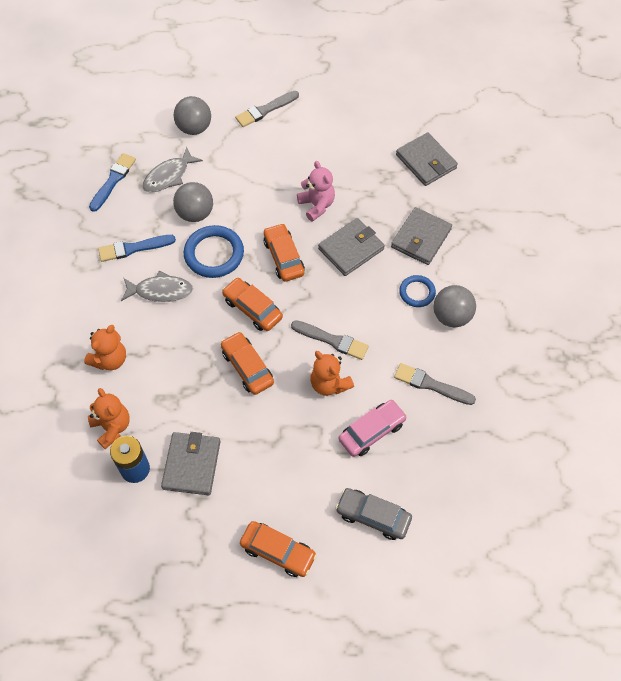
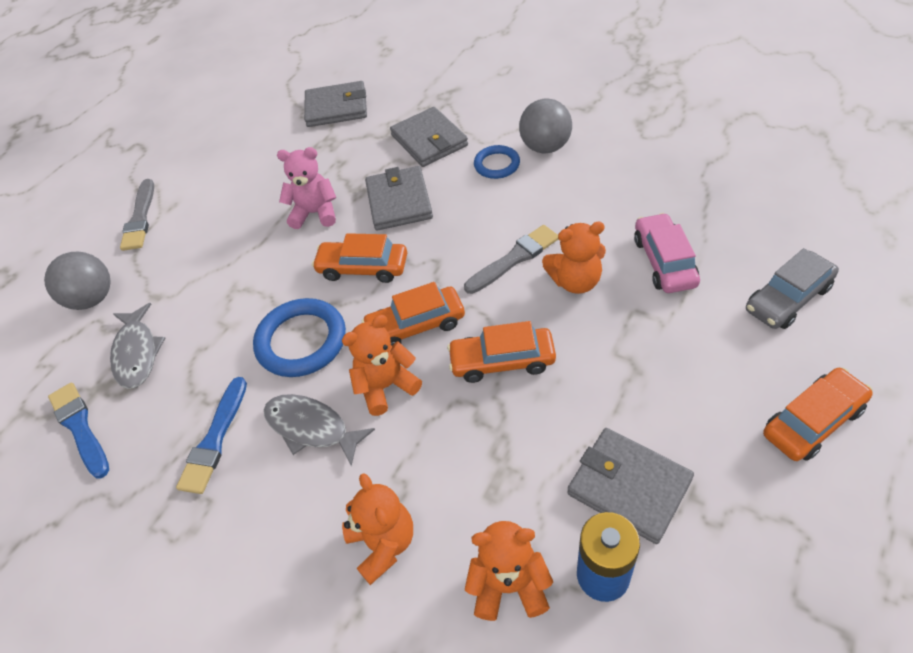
camera: 55 degrees left, 10 degrees down
grey fish [121,271,193,302] -> grey fish turned 90 degrees counterclockwise [264,394,375,466]
grey ball [173,182,213,222] -> none
grey brush [394,363,476,405] -> none
none -> orange teddy bear [342,315,422,416]

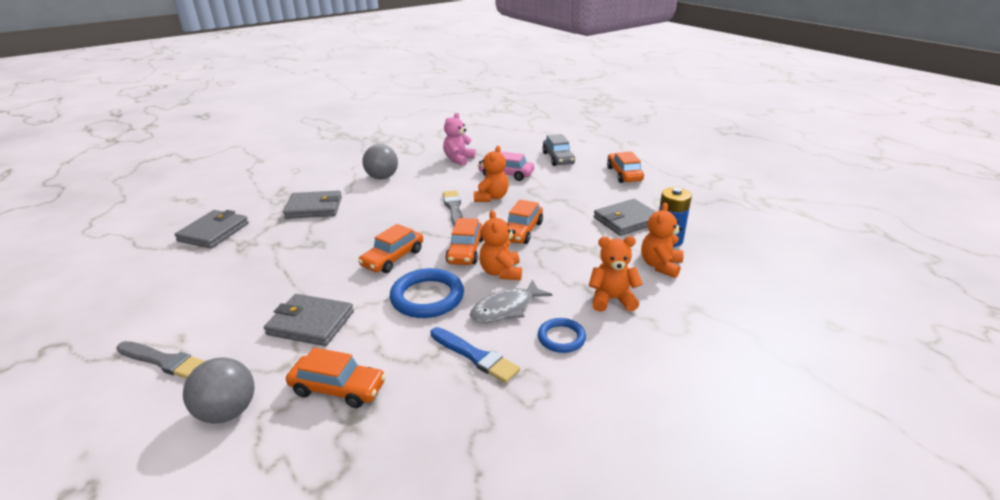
camera: 70 degrees left, 20 degrees down
blue brush [48,382,109,479] -> none
grey fish [110,303,165,389] -> orange car [286,347,386,408]
pink teddy bear [277,147,336,229] -> pink teddy bear moved to [443,113,476,166]
grey wallet [365,166,433,231] -> grey wallet moved to [264,294,354,346]
blue ring [474,145,520,179] -> blue ring moved to [538,318,586,353]

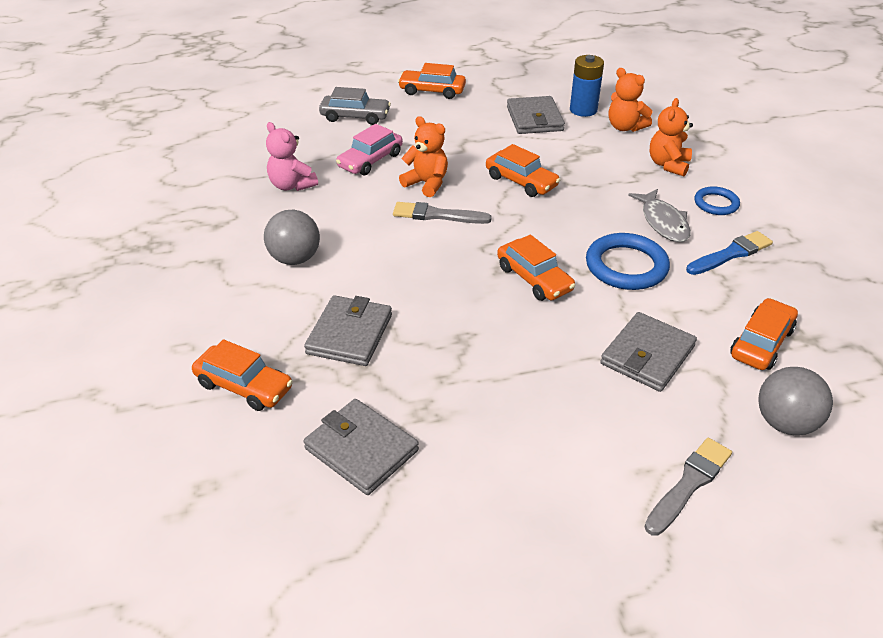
camera: 70 degrees left, 10 degrees up
orange car [445,218,483,265] -> orange car moved to [192,339,293,411]
orange teddy bear [479,210,522,280] -> none

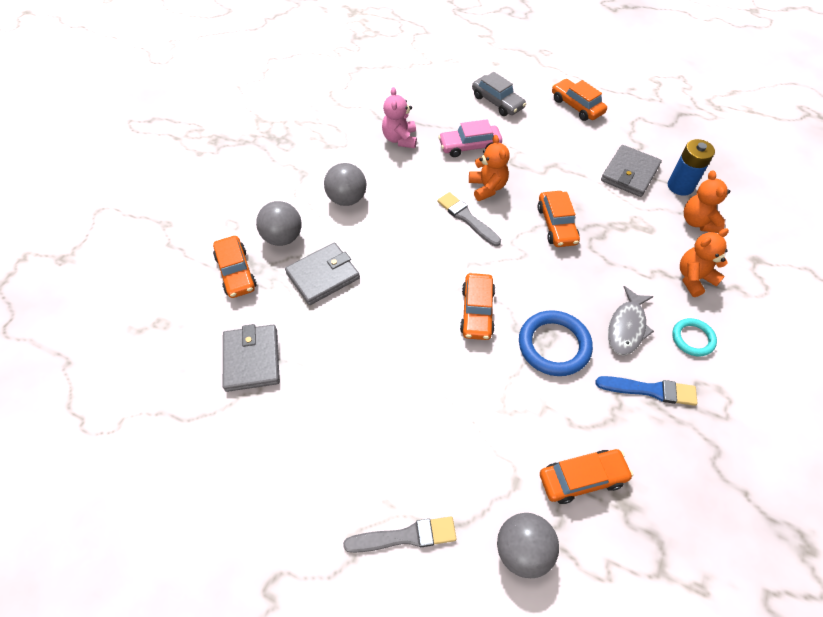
camera: 40 degrees right, 15 degrees up
grey wallet [600,312,697,392] -> none
blue ring [694,186,740,215] -> turquoise ring [672,318,717,356]
none -> grey ball [256,201,302,246]

